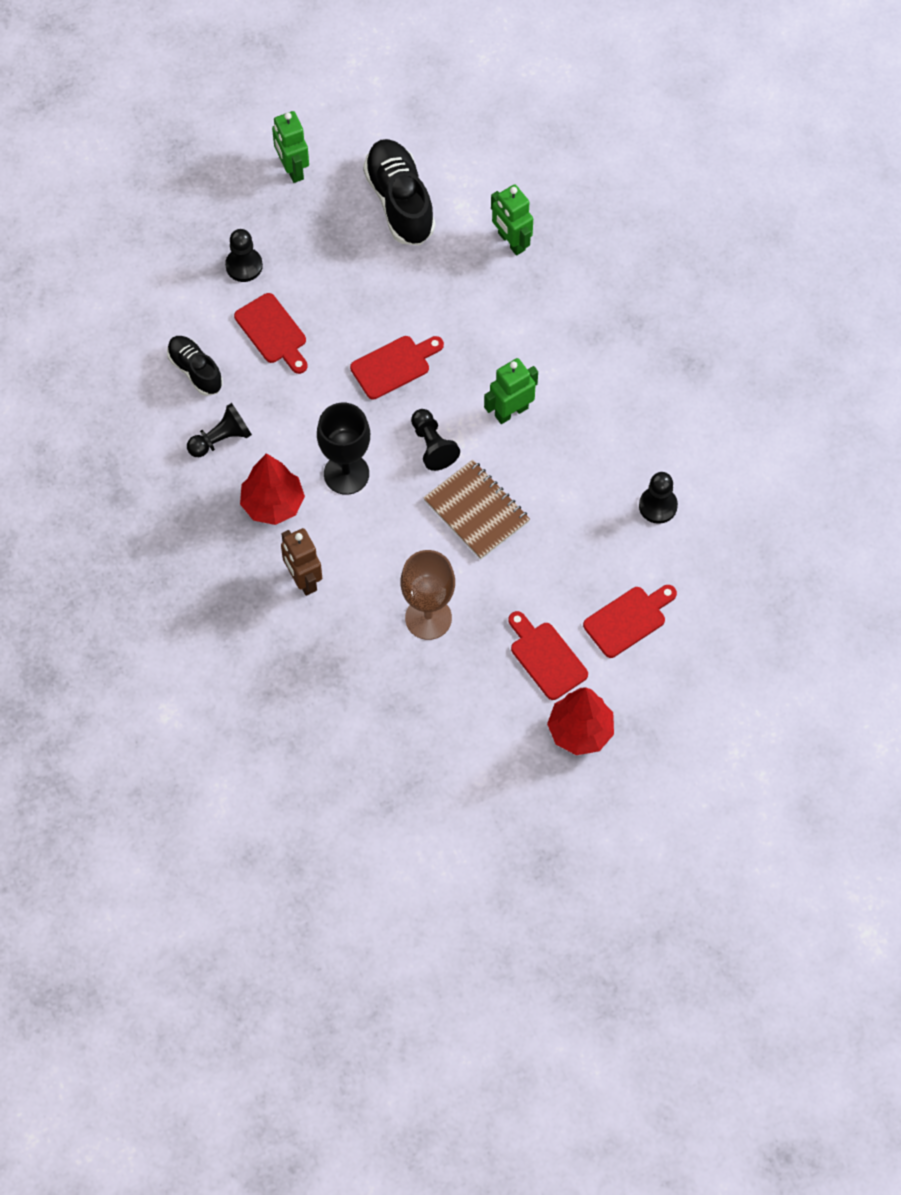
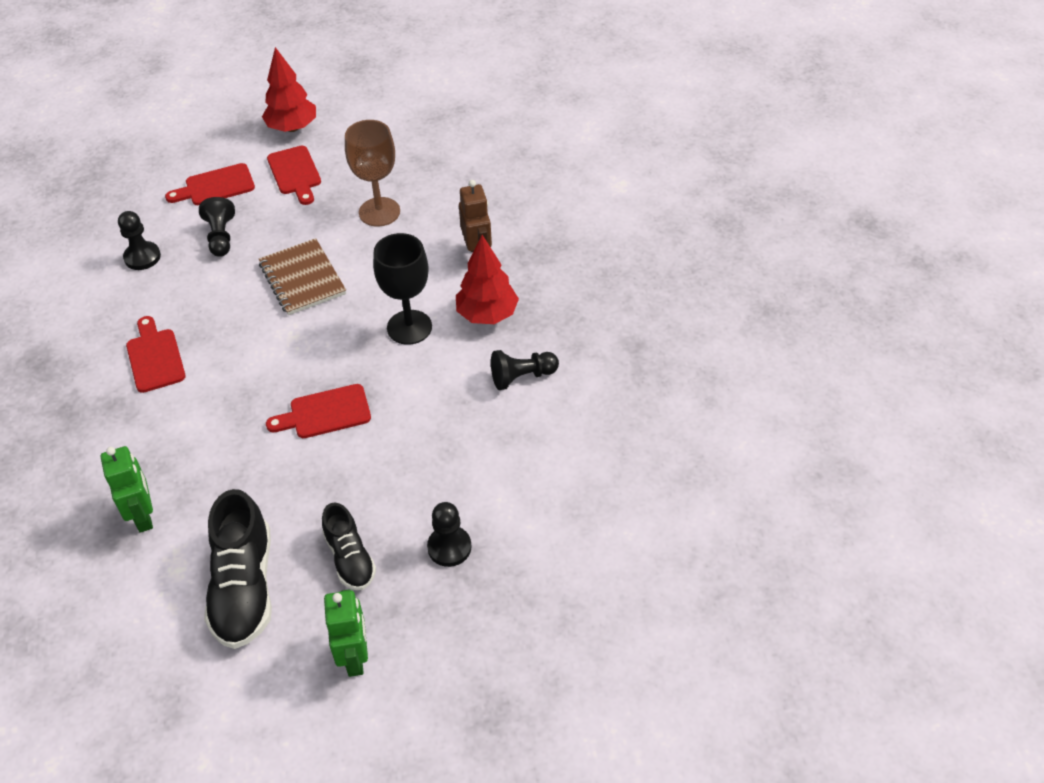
camera: 165 degrees left, 15 degrees down
black shoe [167,336,223,396] -> black shoe moved to [322,502,376,590]
red cutting board [234,293,308,374] -> red cutting board moved to [126,316,186,393]
black pawn [411,409,460,471] -> black pawn moved to [199,197,235,257]
green robot [484,358,538,424] -> none

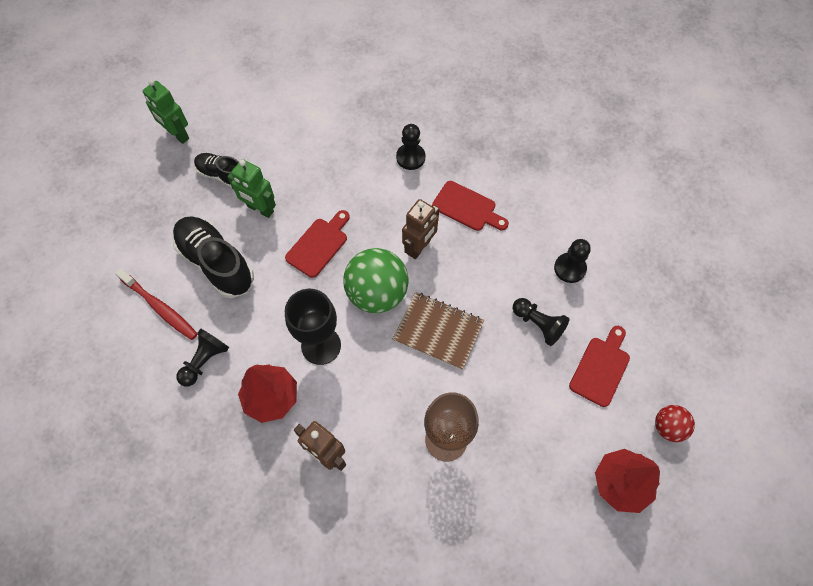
camera: 140 degrees right, 15 degrees up
green robot [101,446,153,533] -> green robot moved to [227,159,276,218]
black shoe [204,489,272,649] -> black shoe moved to [173,216,254,298]
red cutting board [267,146,321,205] -> none
black pawn [427,502,471,567] -> black pawn moved to [396,124,426,170]
none -> red toothbrush [115,268,198,340]
none -> green ball [343,248,409,313]
none -> brown robot [402,199,439,259]
none -> red ball [655,405,695,442]

